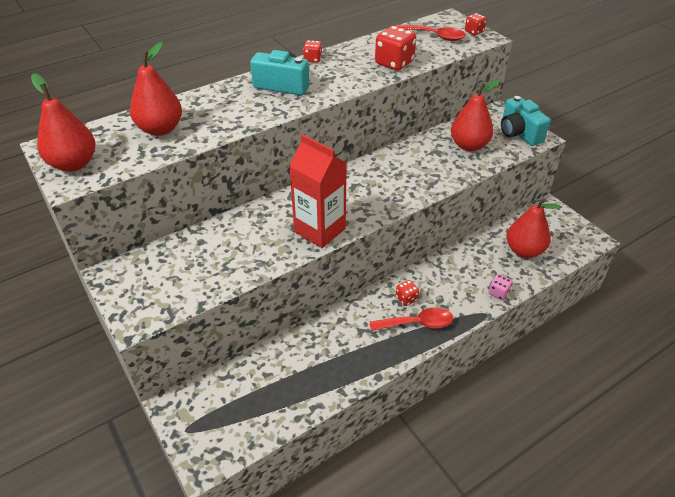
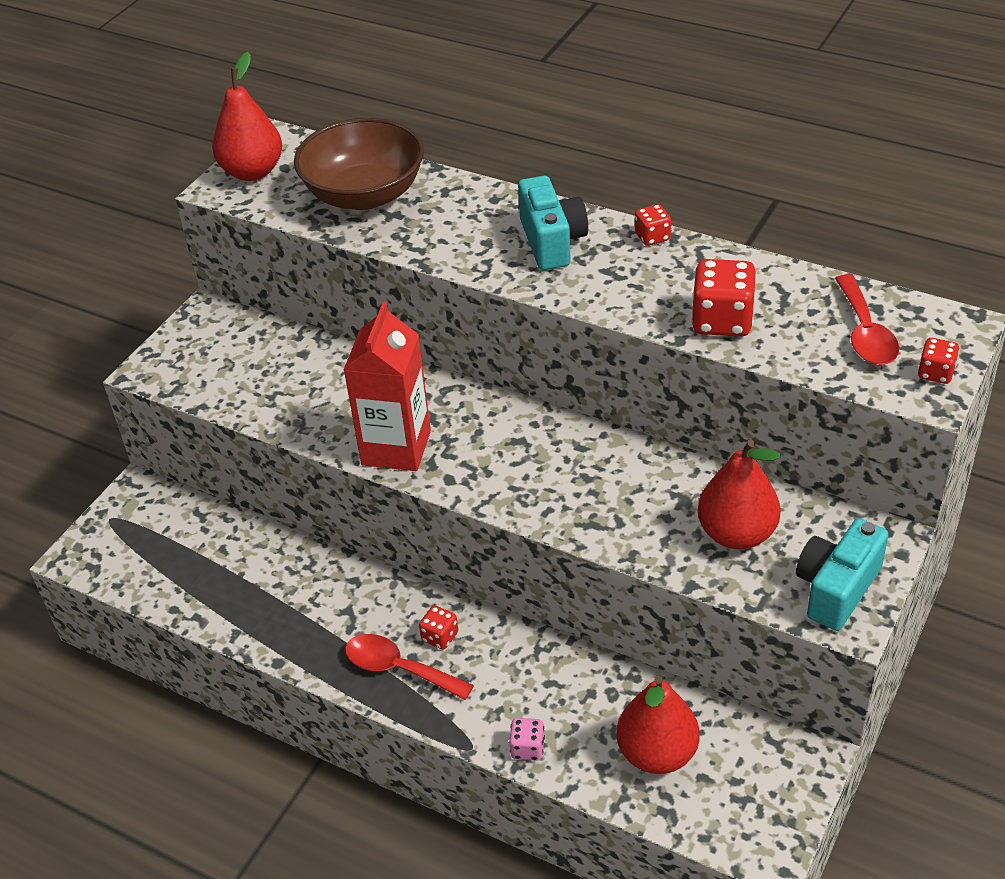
camera: 65 degrees right, 0 degrees up
red pear [130,42,182,136] -> brown bowl [294,118,424,210]
red spoon [369,308,453,331] -> red spoon turned 150 degrees clockwise [345,634,474,700]

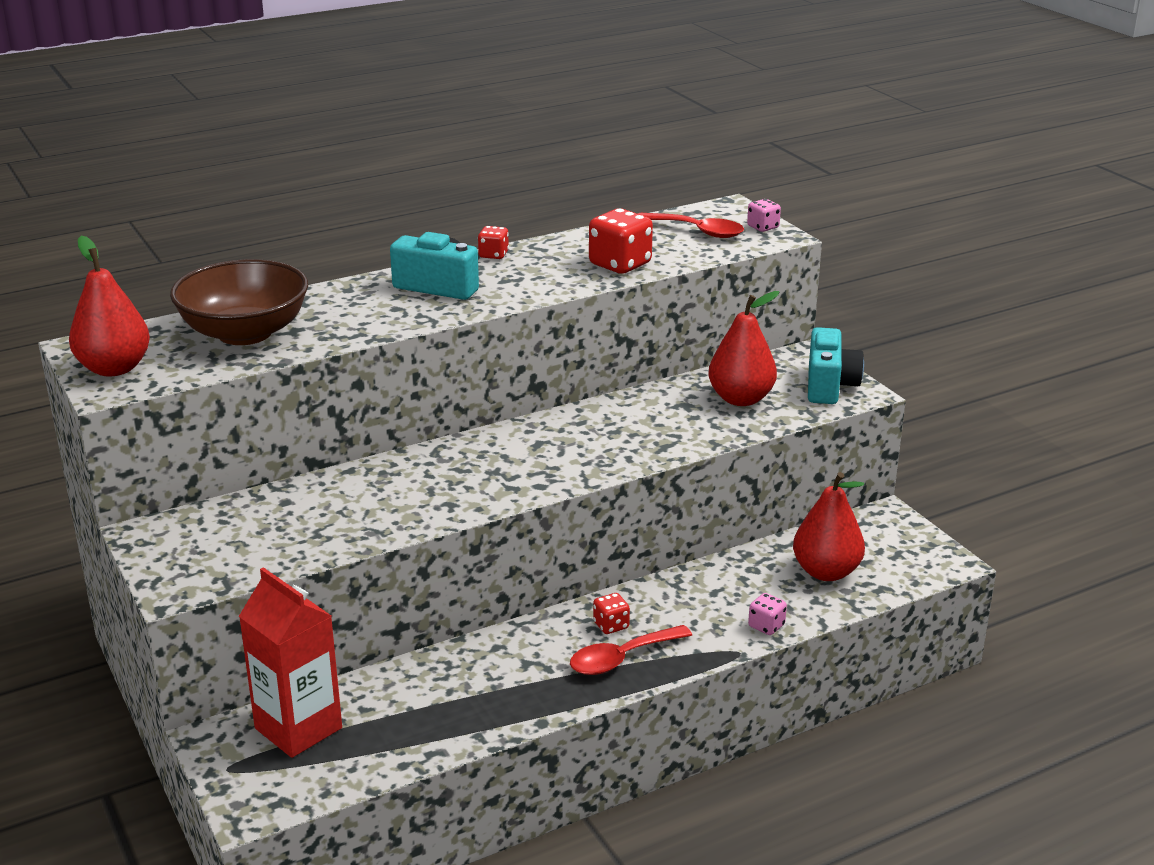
camera: 60 degrees left, 15 degrees down
red carton [344,302,431,471] -> red carton moved to [239,567,342,758]
turquoise camera [796,518,889,631] -> turquoise camera turned 150 degrees counterclockwise [808,327,864,404]
red dice [918,338,960,384] -> pink dice [747,199,781,232]

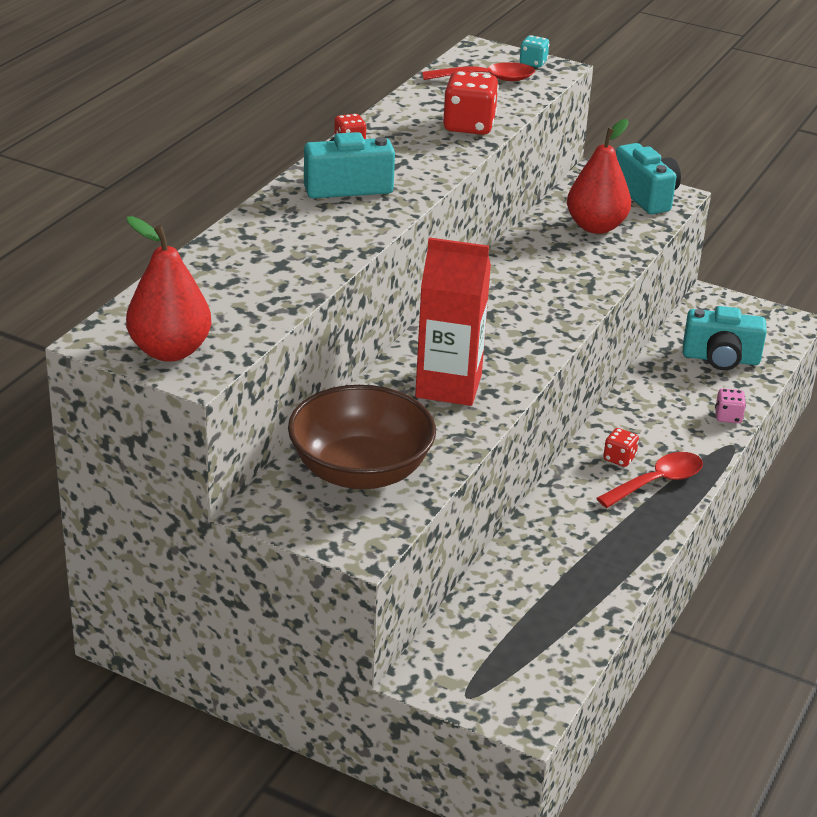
camera: 35 degrees left, 5 degrees up
brown bowl [170,259,308,345] -> brown bowl moved to [288,385,436,489]
red carton [239,567,342,758] -> red carton moved to [415,237,491,406]
red spoon [570,625,692,675] -> red spoon turned 150 degrees counterclockwise [597,452,703,508]
pink dice [747,199,781,232] -> turquoise dice [520,35,549,67]
red pear [793,472,865,581] -> turquoise camera [683,306,767,370]

